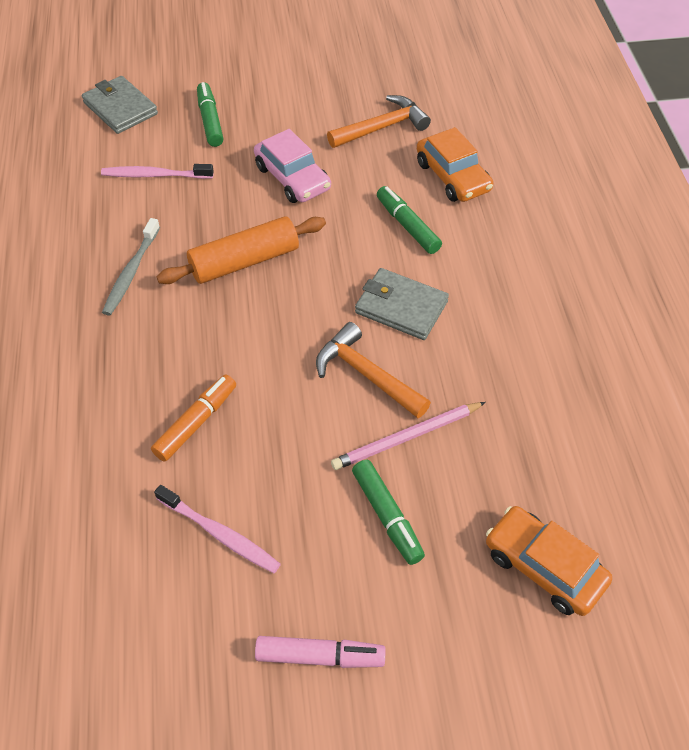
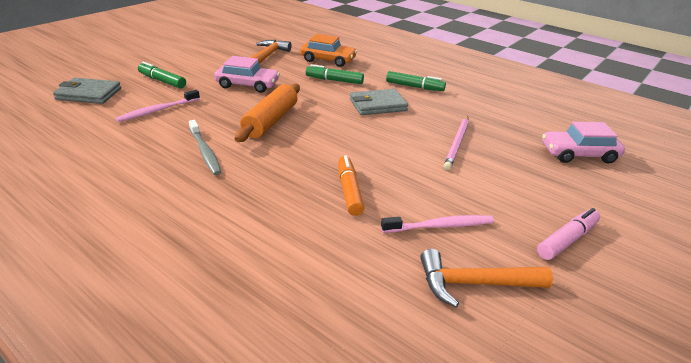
camera: 45 degrees left, 20 degrees down
orange hammer [316,322,431,418] -> orange hammer moved to [420,249,553,307]
green marker [352,460,425,565] -> green marker moved to [386,71,446,91]
orange car [486,506,612,616] -> pink car [542,122,625,164]

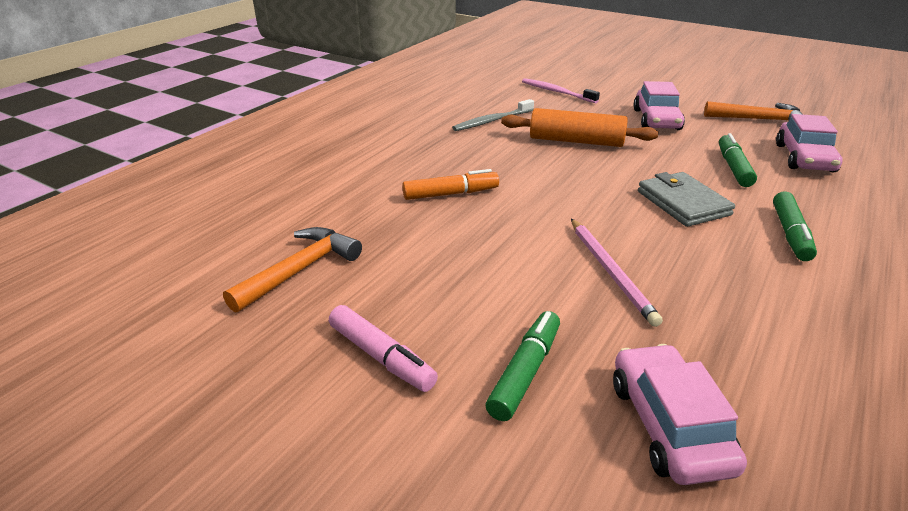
camera: 85 degrees right, 0 degrees up
grey wallet [53,78,121,104] -> none
green marker [138,62,186,89] -> green marker moved to [486,311,560,421]
orange car [300,34,357,67] -> pink car [776,114,843,173]
pink toothbrush [381,215,494,233] -> none
orange hammer [420,249,553,307] -> orange hammer turned 45 degrees clockwise [223,227,362,313]
pink pencil [443,116,469,170] -> pink pencil turned 120 degrees counterclockwise [571,219,663,327]

